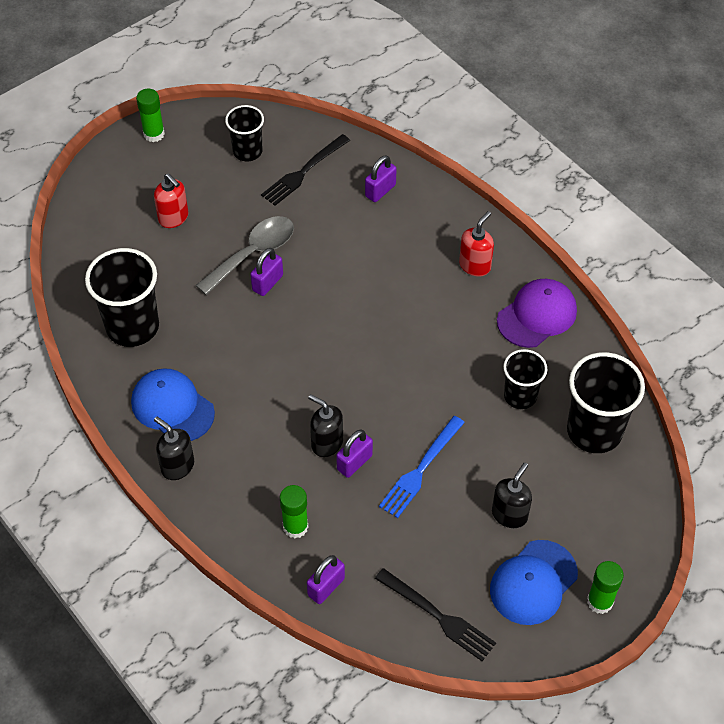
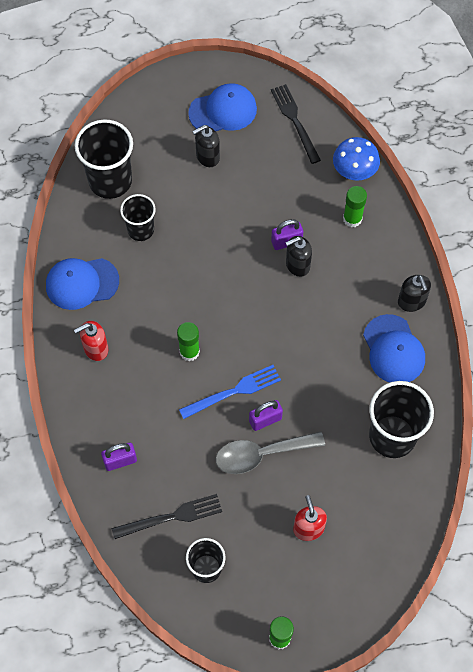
camera: 150 degrees left, 10 degrees up
purple padlock [307,555,345,604] -> blue mushroom [333,137,380,181]
black soap dispenser [308,394,343,457] -> black soap dispenser turned 90 degrees clockwise [285,236,312,277]
blue fork [379,416,465,518] -> blue fork moved to [179,365,281,419]
purple cap [497,279,577,348] -> blue cap [46,258,119,310]
green glue stick [587,561,624,614] -> green glue stick moved to [177,322,200,361]

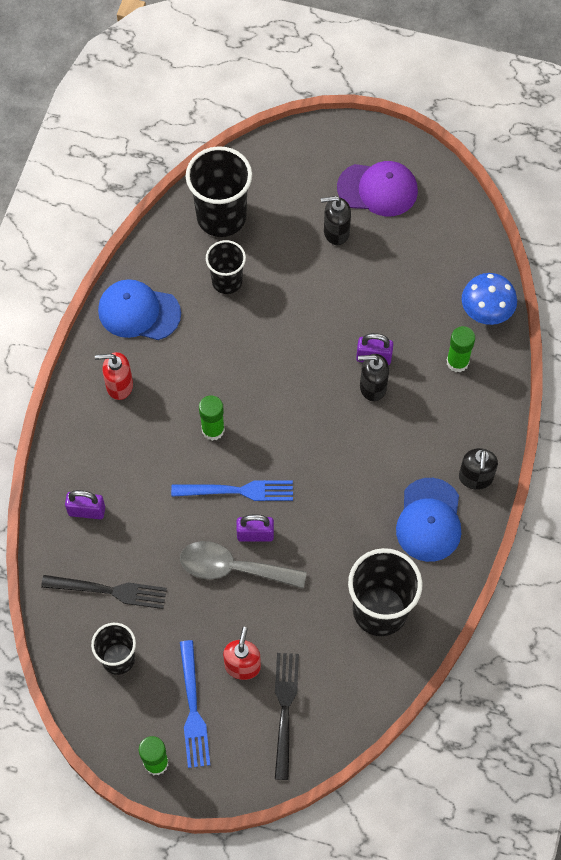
camera: 25 degrees right, 0 degrees up
blue cap [188,83,257,131] -> purple cap [337,161,418,216]
black fork [271,84,321,164] -> black fork moved to [275,653,299,780]
none -> blue fork [180,640,210,768]

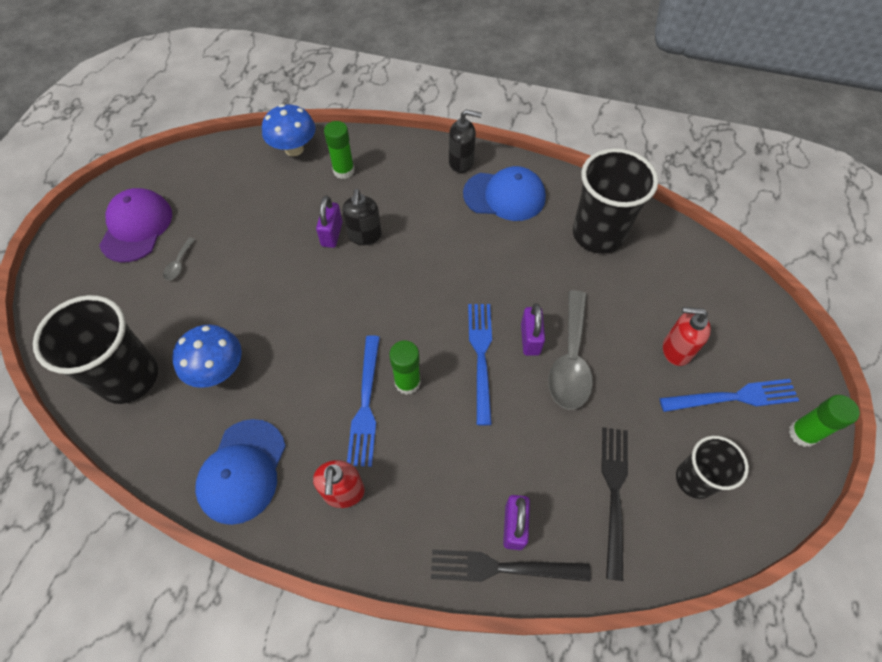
camera: 90 degrees left, 5 degrees down
black cup [206,240,246,294] -> blue mushroom [172,325,242,388]
black fork [275,653,299,780] -> black fork moved to [431,549,591,582]
black soap dispenser [321,196,351,245] -> grey spoon [163,238,195,281]
none -> blue fork [347,335,380,467]

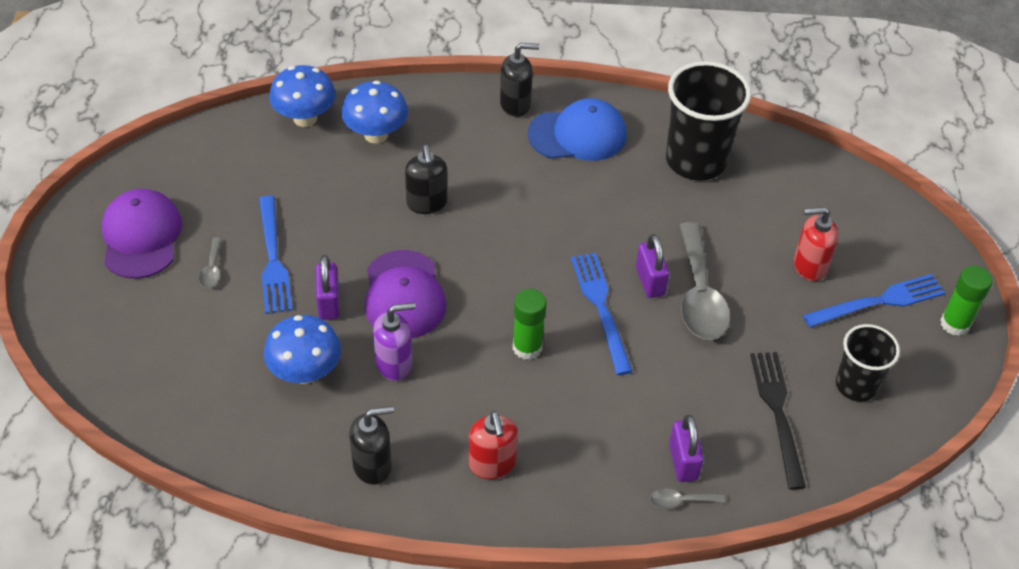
camera: 15 degrees left, 10 degrees down
black cup [33,295,158,404] -> none
blue cap [195,419,286,525] -> black soap dispenser [349,406,394,485]
purple padlock [316,195,342,248] -> purple padlock moved to [316,255,340,320]
green glue stick [324,121,355,179] -> blue mushroom [341,81,408,144]
blue fork [347,335,380,467] -> blue fork moved to [259,196,292,314]
black fork [431,549,591,582] -> grey spoon [650,488,725,509]
none -> purple cap [365,250,446,338]
none -> purple soap dispenser [373,302,416,381]

